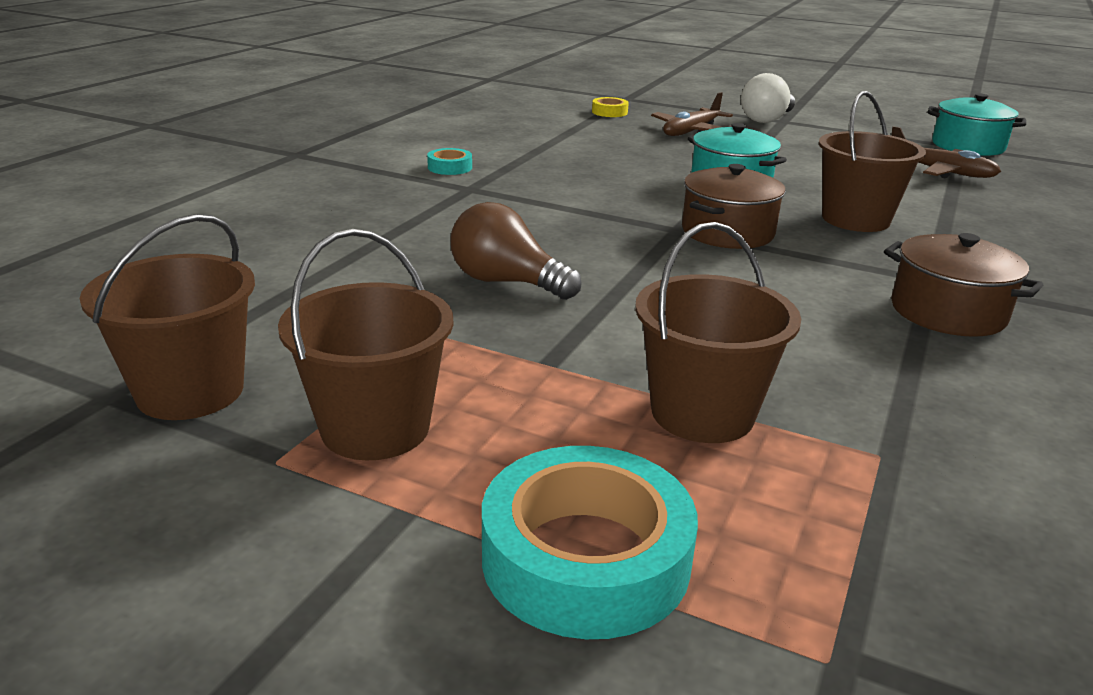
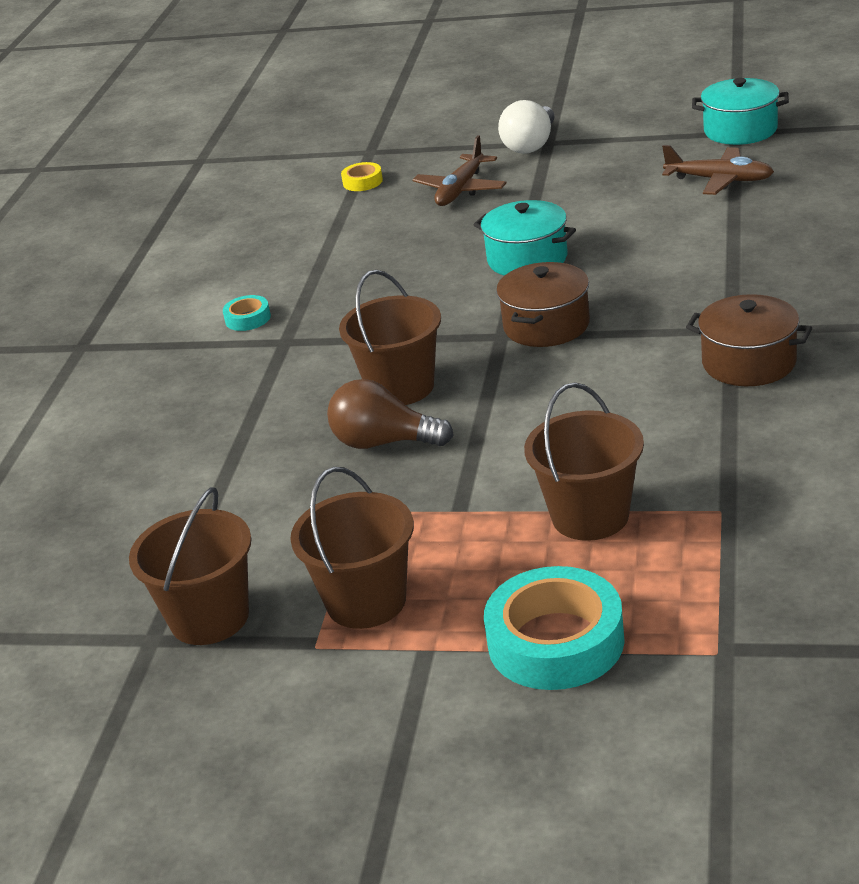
camera: 10 degrees left, 5 degrees up
brown bucket [818,91,926,232] -> brown bucket moved to [339,270,441,405]

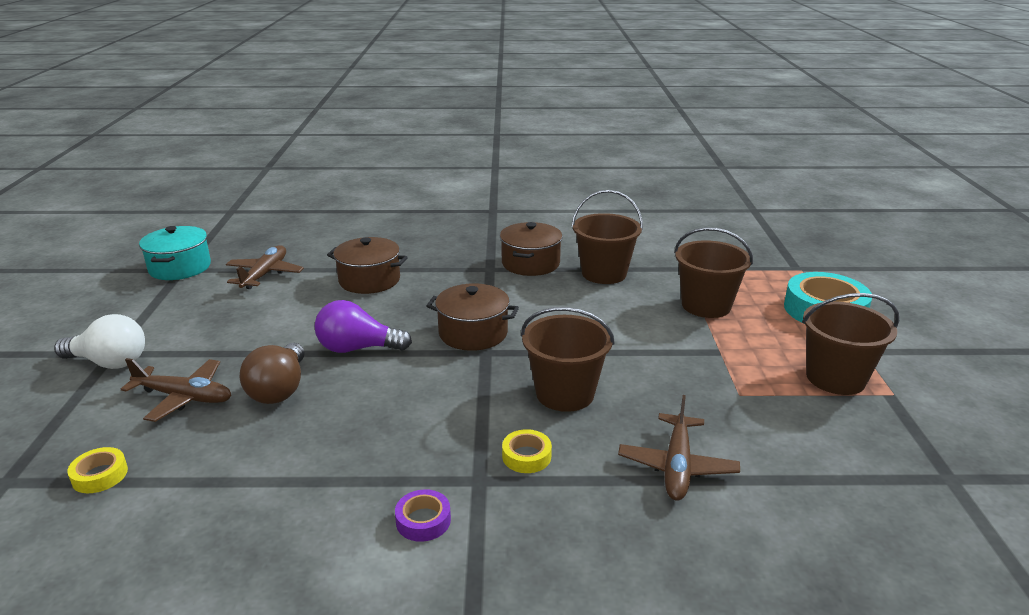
camera: 105 degrees left, 5 degrees down
brown bucket [129,487,251,645] -> brown bucket moved to [571,190,643,284]
turquoise tape [223,295,271,331] -> purple tape [395,489,451,542]
brown light bulb [327,379,454,449] -> brown light bulb moved to [240,343,305,404]
turquoise pot [473,200,576,276] -> purple light bulb [314,300,412,353]
none -> brown pot [327,237,408,294]
none -> yellow tape [502,429,552,473]
none -> brown plane [618,395,740,501]

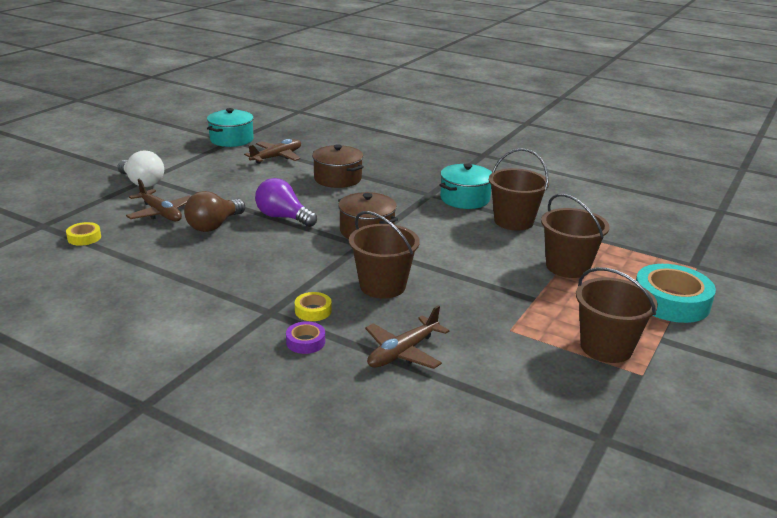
camera: 30 degrees right, 0 degrees up
purple tape [395,489,451,542] -> purple tape moved to [286,321,325,354]
brown pot [500,222,563,276] -> turquoise pot [440,163,492,209]

